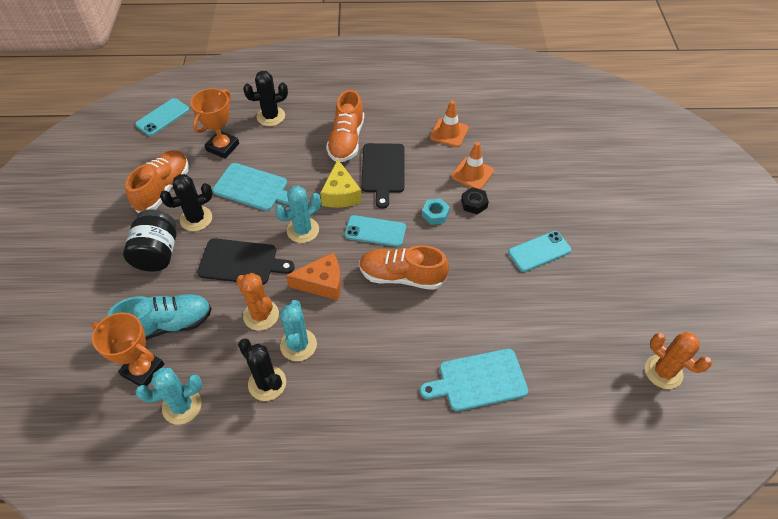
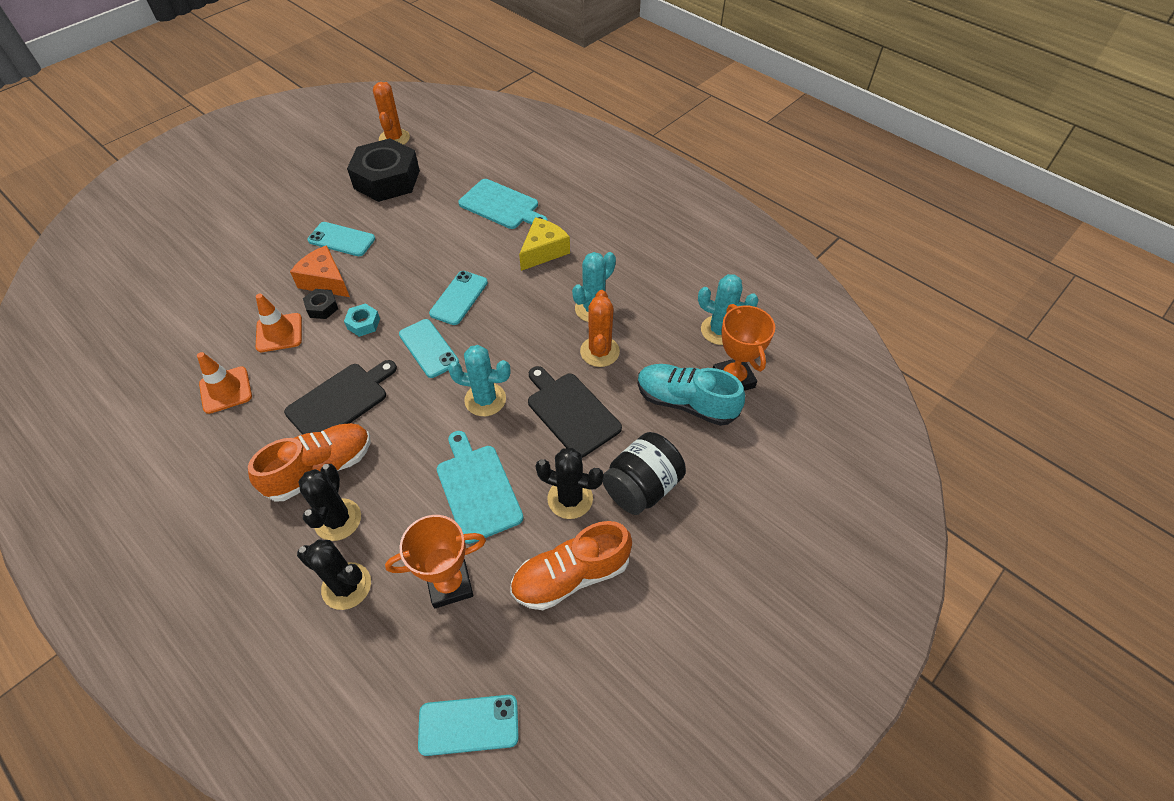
camera: 135 degrees left, 0 degrees up
black cactus [238,339,286,401] -> black cactus moved to [298,464,361,541]
orange cheese [286,252,341,300] -> orange cheese moved to [290,245,350,297]
yellow cheese [320,159,362,208] -> yellow cheese moved to [519,217,570,271]
orange shoe [359,245,449,290] -> turquoise phone [429,271,488,325]
none -> black nut [347,138,420,202]

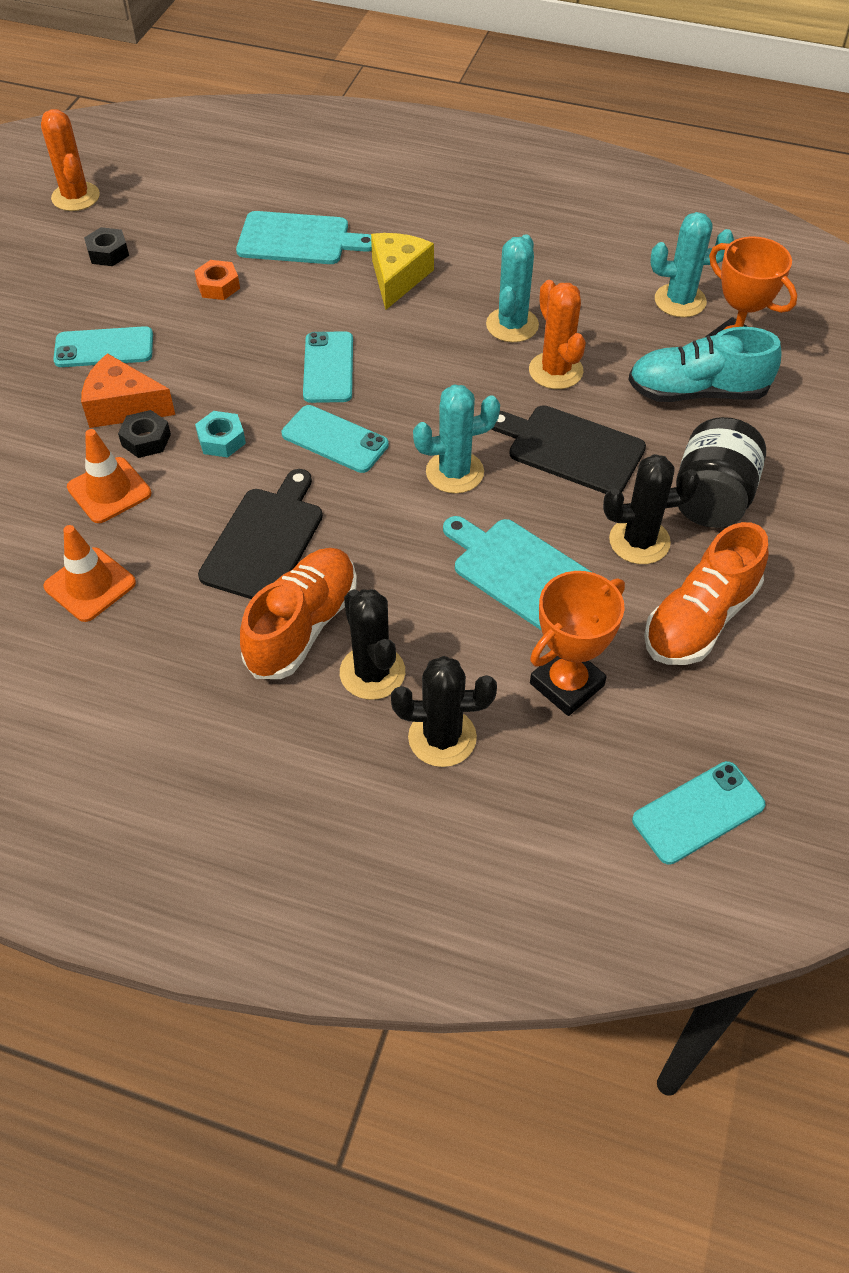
camera: 25 degrees left, 0 degrees up
black nut [347,138,420,202] -> black nut [84,227,129,266], size x0.42
none -> orange nut [194,260,240,300]

